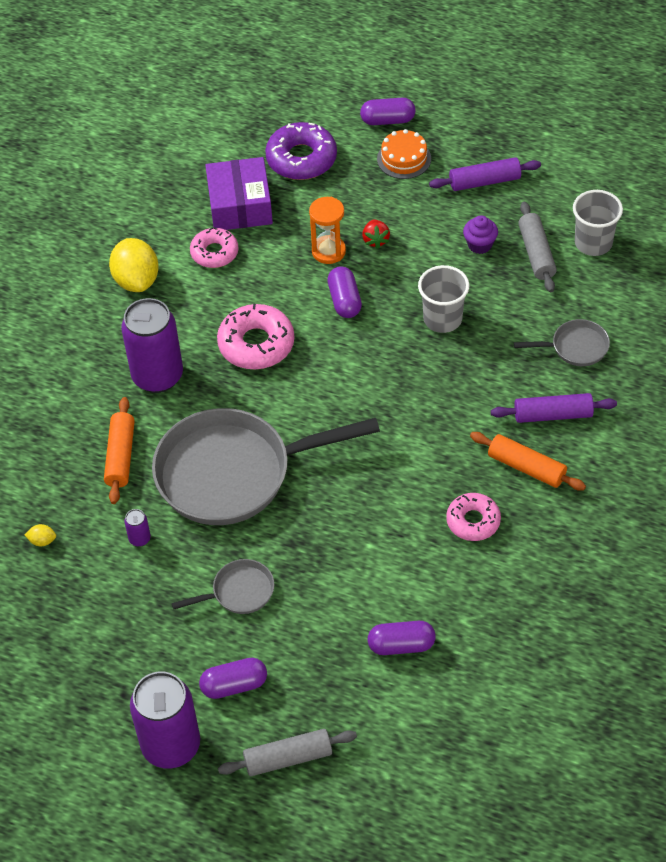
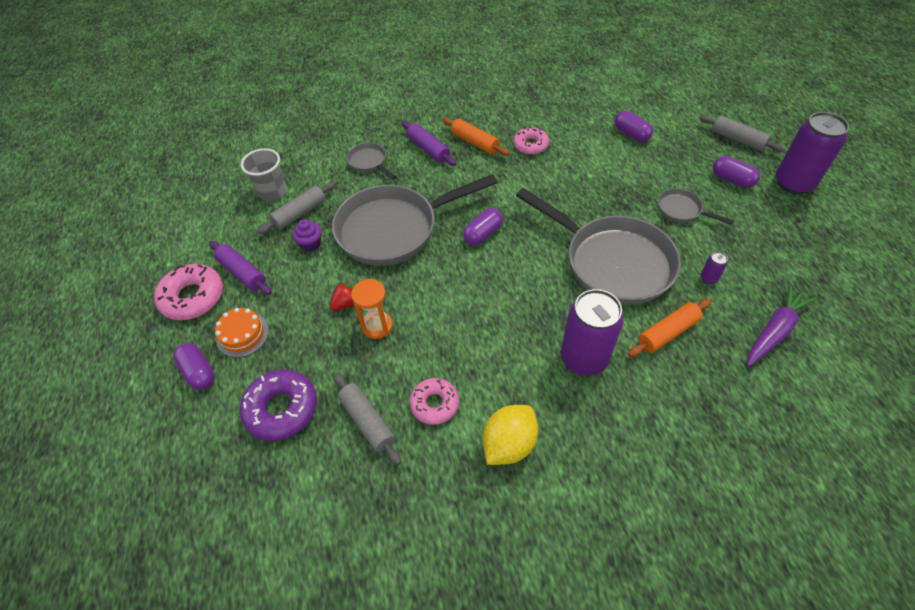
camera: 125 degrees left, 0 degrees up
yellow lemon [25,524,56,546] -> purple carrot [747,284,816,366]
purple box [205,157,273,230] -> grey rolling pin [333,373,401,465]
pink donut [217,304,295,370] -> pink donut moved to [154,264,223,320]
purple capsule [327,266,362,318] -> purple capsule moved to [463,208,503,245]
grey cup [418,265,469,333] -> grey pan [332,174,498,266]
orange rolling pin [470,432,586,491] -> orange rolling pin turned 45 degrees counterclockwise [443,118,510,156]

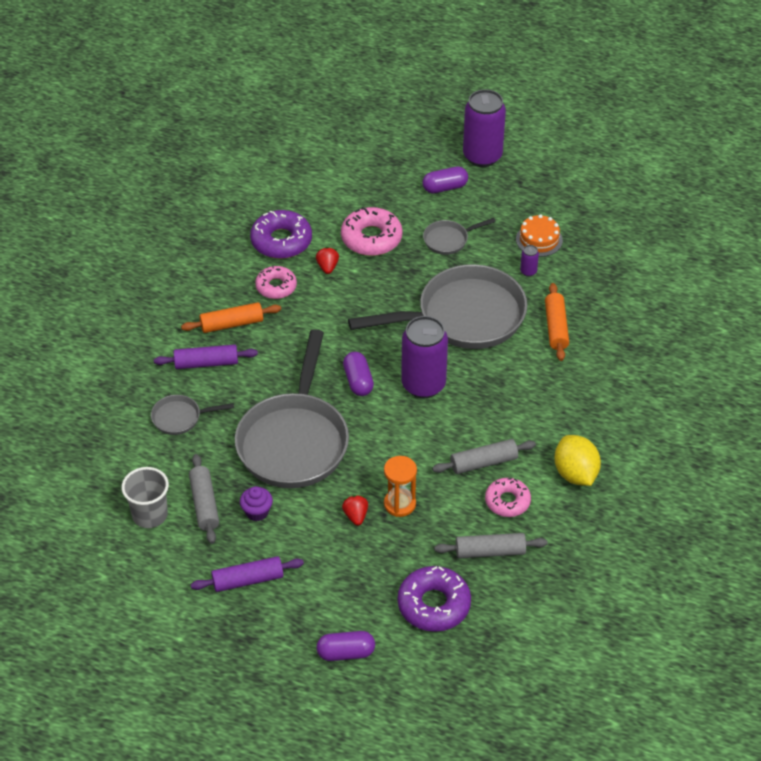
camera: 60 degrees left, 5 degrees down
pink donut [154,264,223,320] -> pink donut moved to [341,207,403,256]
orange cake [215,308,269,358] -> orange cake moved to [516,214,563,257]
purple can [561,289,624,375] -> purple can moved to [401,316,448,398]
purple capsule [615,111,653,142] -> none
grey rolling pin [699,115,785,152] -> grey rolling pin moved to [432,439,536,474]
purple carrot [747,284,816,366] -> none
none -> purple donut [250,210,312,259]
none -> red strawberry [316,247,339,274]

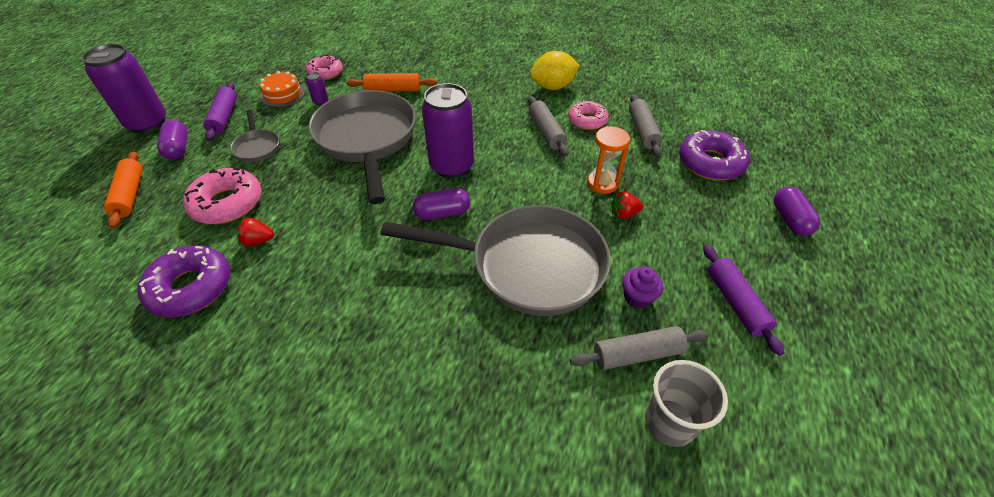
camera: 90 degrees left, 0 degrees up
grey pan [151,395,234,435] -> none
purple rolling pin [154,344,258,369] -> purple rolling pin moved to [203,83,237,141]
orange rolling pin [181,302,281,333] -> orange rolling pin moved to [104,151,143,228]
pink donut [255,266,297,299] -> pink donut moved to [306,55,343,80]

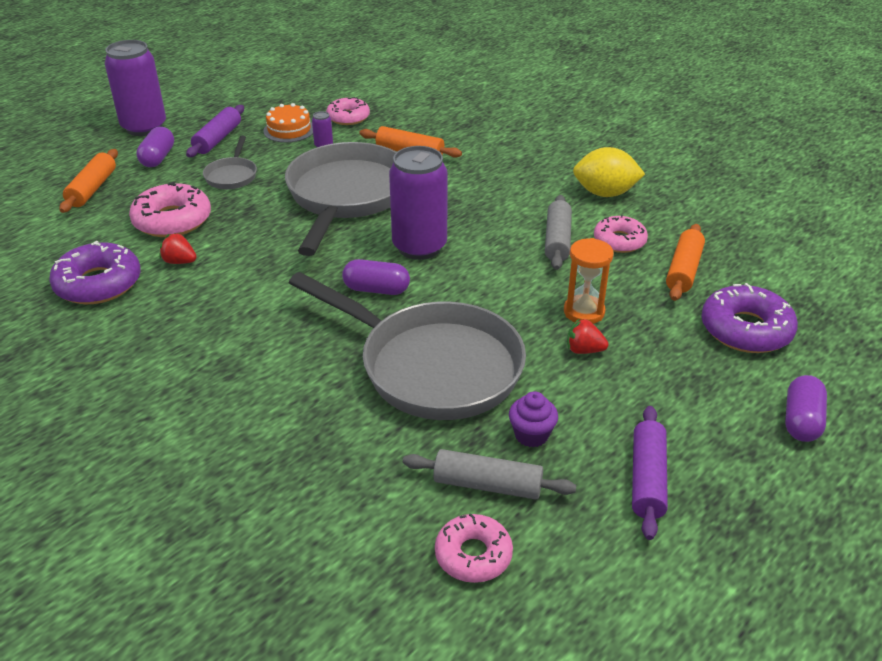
camera: 25 degrees right, 10 degrees down
grey rolling pin [629,94,663,156] -> orange rolling pin [666,224,705,301]
grey cup [645,360,728,447] -> pink donut [435,513,513,583]

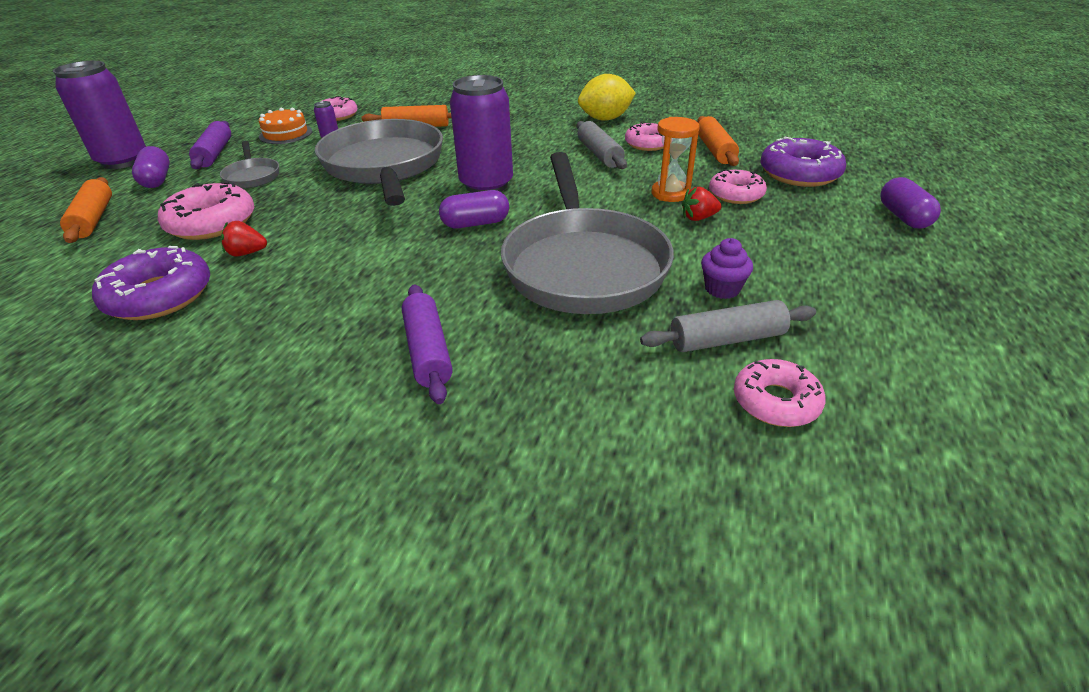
camera: 25 degrees left, 0 degrees up
grey pan [289,272,526,420] -> grey pan turned 75 degrees clockwise [501,152,674,314]
purple rolling pin [632,406,668,540] -> purple rolling pin moved to [402,284,453,404]
none -> pink donut [709,169,767,204]

